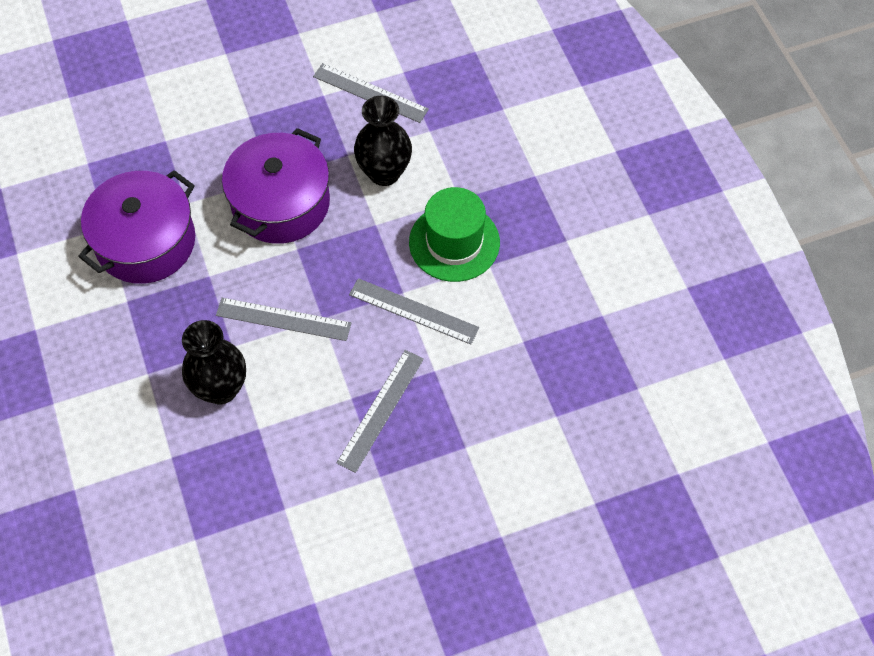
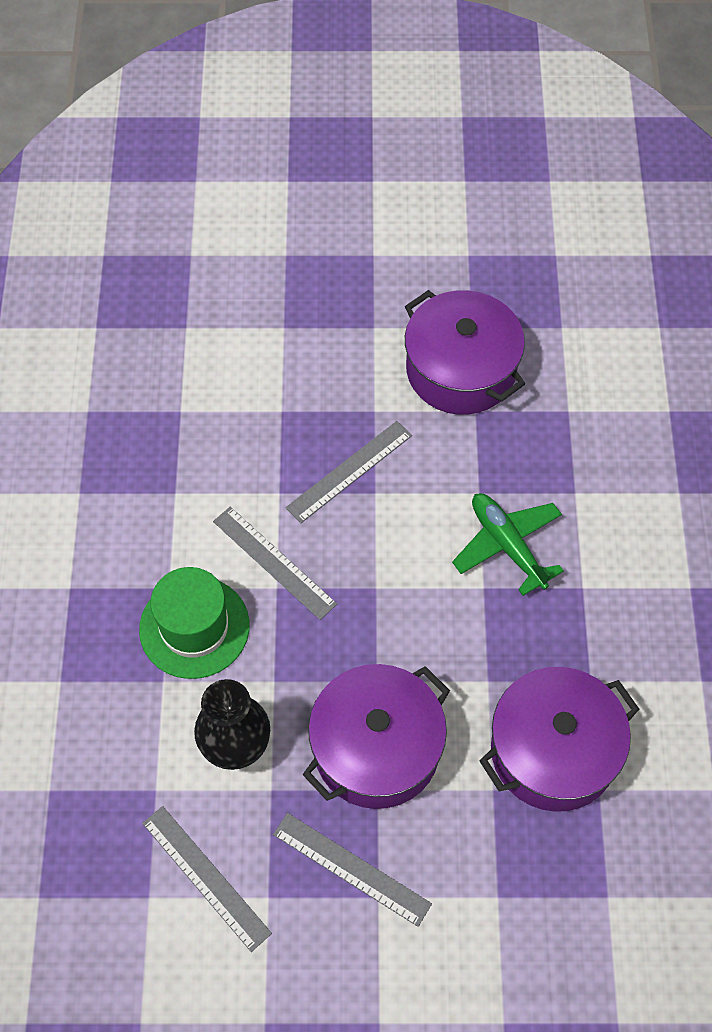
camera: 160 degrees left, 0 degrees up
black vase [182,320,246,404] -> green plane [452,493,564,596]
grey ruler [216,298,351,341] -> grey ruler moved to [273,813,432,927]
none -> purple pot [405,290,525,415]

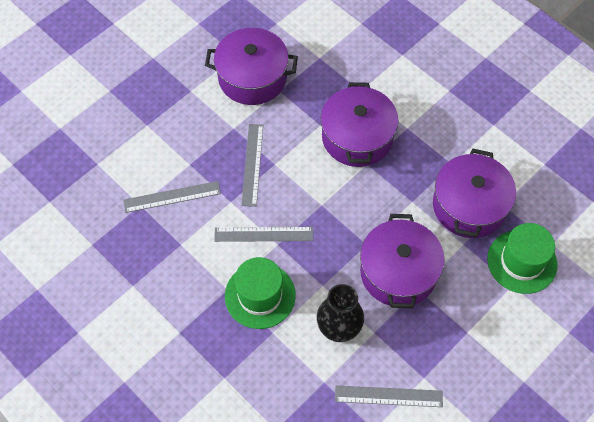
camera: 45 degrees left, 0 degrees up
grey ruler [273,813,432,927] -> grey ruler moved to [123,181,221,213]
green plane [452,493,564,596] -> purple pot [321,82,398,167]
none -> green hat [487,223,558,294]

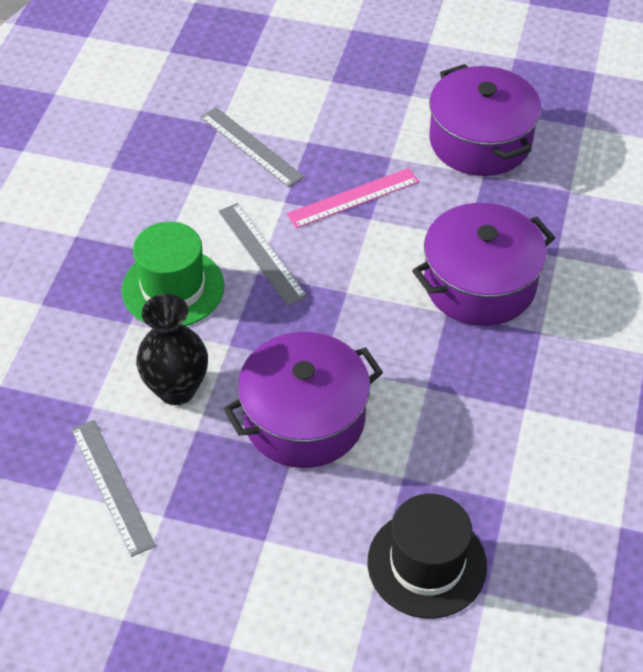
camera: 60 degrees right, 10 degrees down
grey ruler [241,124,263,207] -> pink ruler [286,168,419,228]
purple pot [433,149,516,238] -> none
green hat [487,223,558,294] -> black hat [367,494,487,619]

